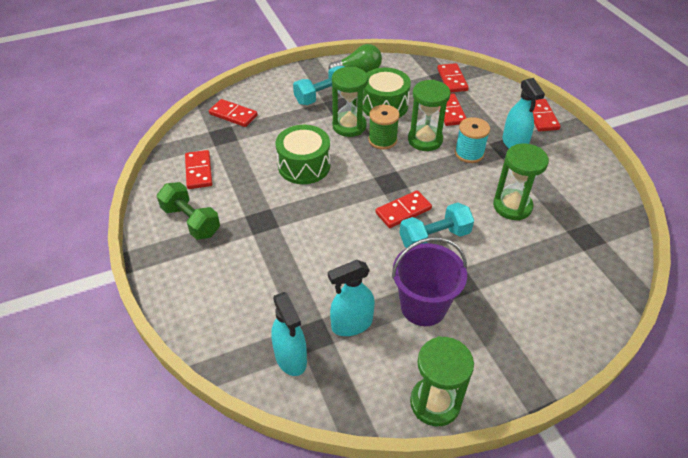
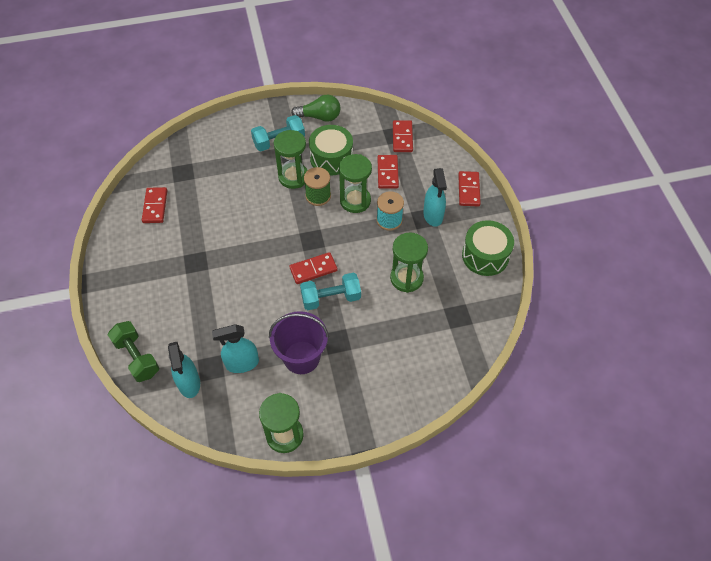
camera: 10 degrees right, 10 degrees up
green dumbbell [157,182,220,240] -> green dumbbell moved to [108,321,159,382]
red domino [209,99,258,127] -> none
green drum [276,125,330,184] -> green drum moved to [462,220,514,276]

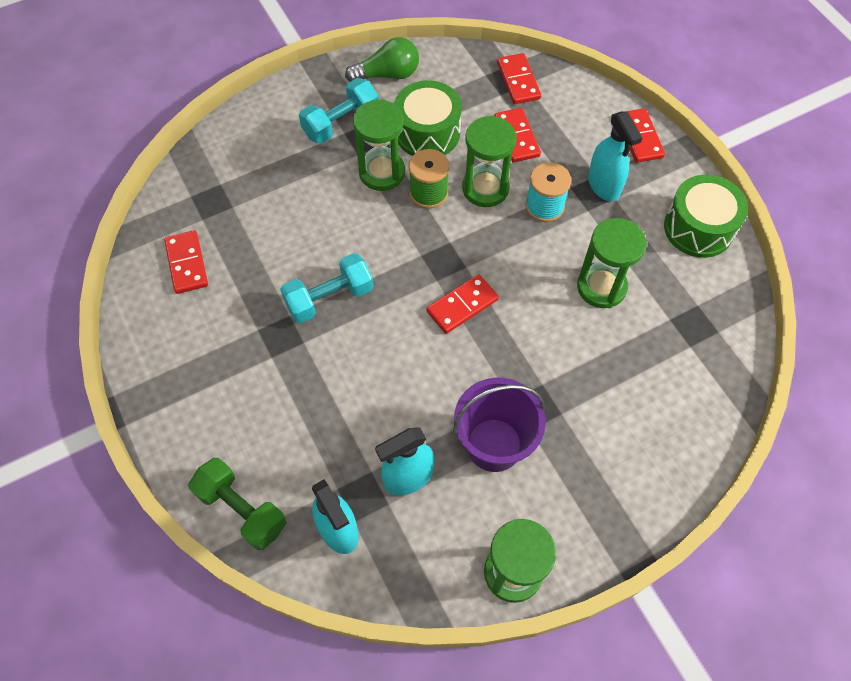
camera: 15 degrees left, 5 degrees up
turquoise dumbbell [300,273,361,310] -> turquoise dumbbell moved to [280,253,373,323]

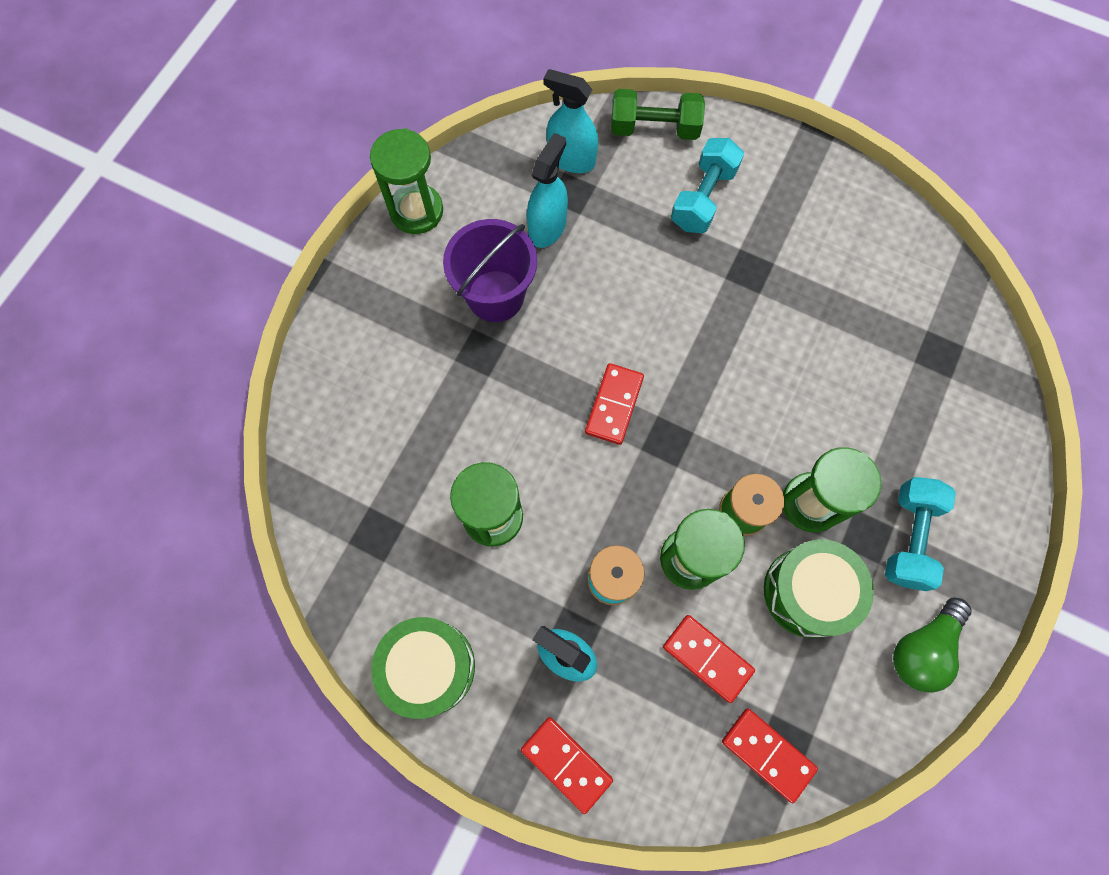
camera: 145 degrees right, 10 degrees up
red domino [164,230,208,294] -> none
turquoise dumbbell [280,253,373,323] -> turquoise dumbbell moved to [671,138,744,233]

